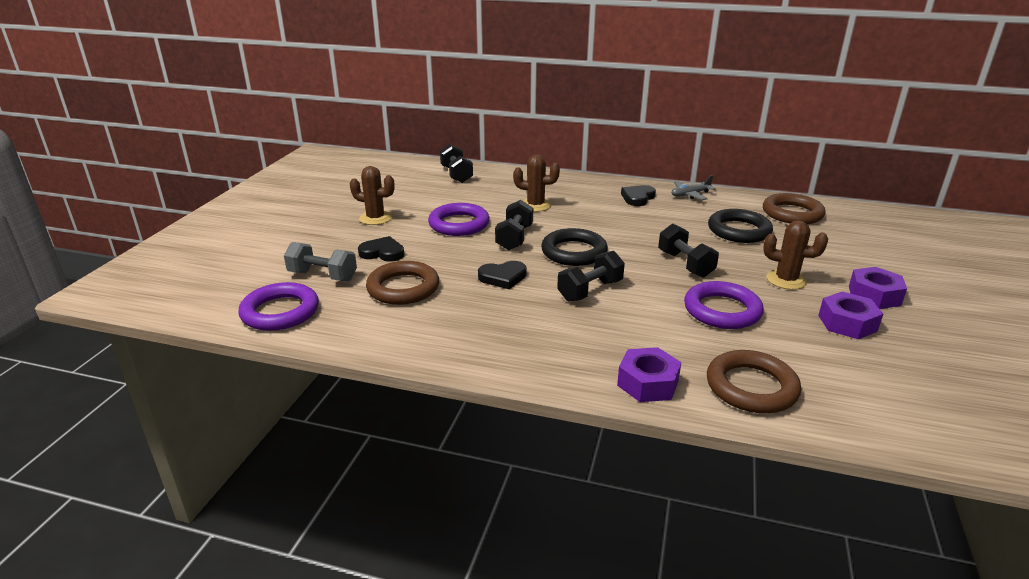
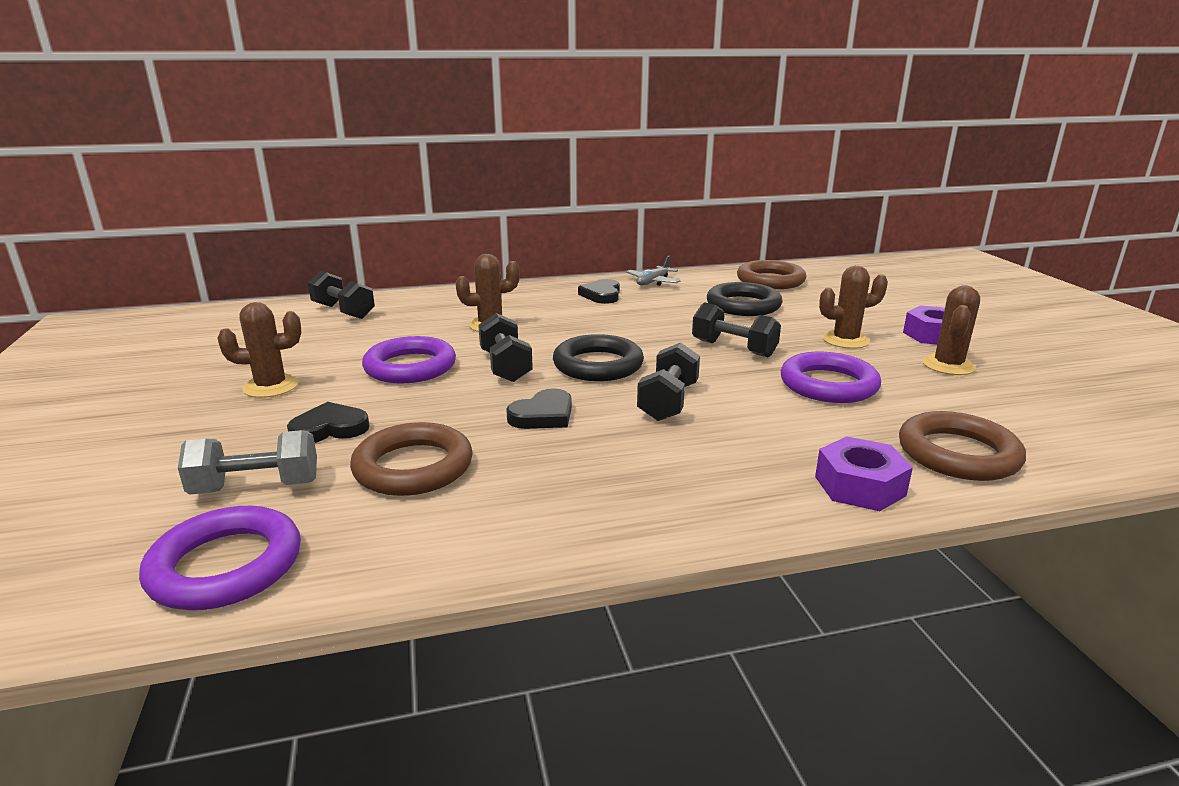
camera: 30 degrees left, 5 degrees down
purple nut [818,292,883,339] -> brown cactus [922,285,980,375]

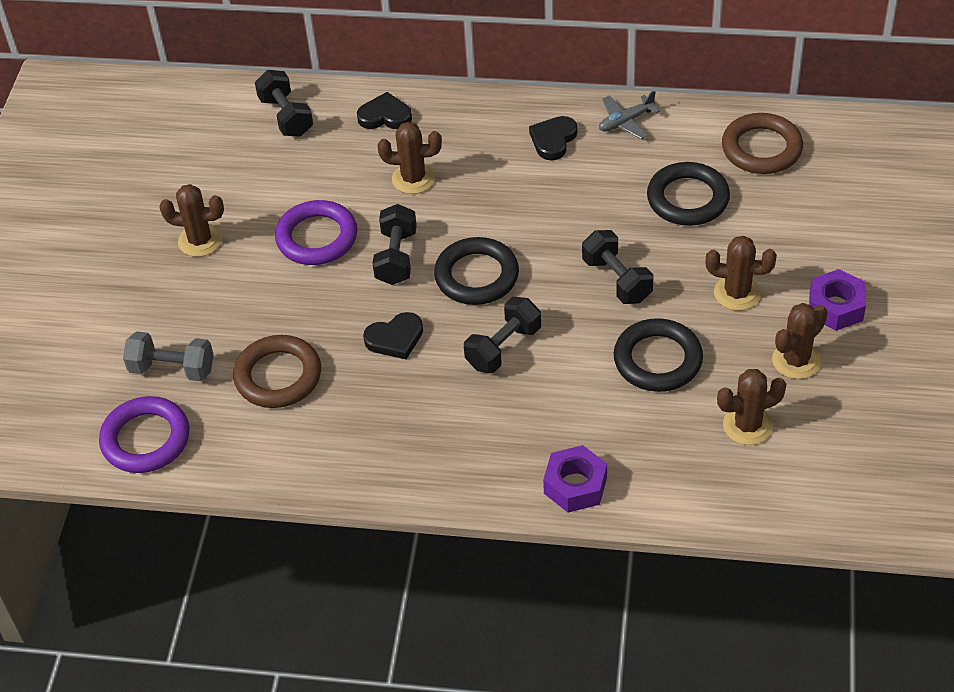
camera: 25 degrees right, 25 degrees up
black heart [287,402,369,443] -> black heart moved to [357,92,412,129]
purple ring [781,352,881,403] -> black ring [614,318,703,392]
brown ring [899,411,1026,481] -> none
none -> brown cactus [717,369,786,445]

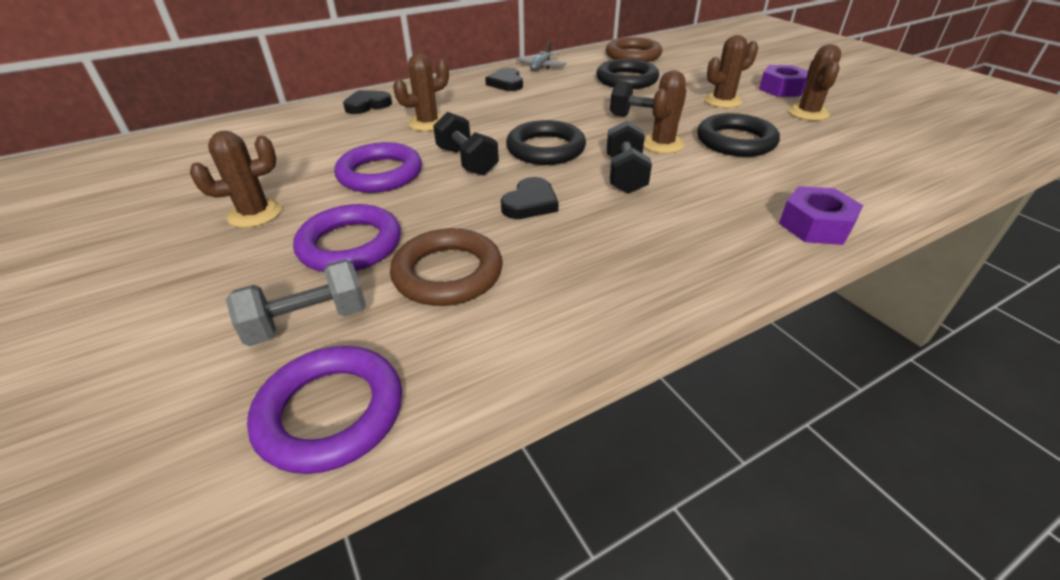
camera: 40 degrees left, 10 degrees down
black dumbbell [255,70,313,137] -> none
brown cactus [717,369,786,445] -> brown cactus moved to [643,70,687,154]
none -> purple ring [293,204,401,272]

